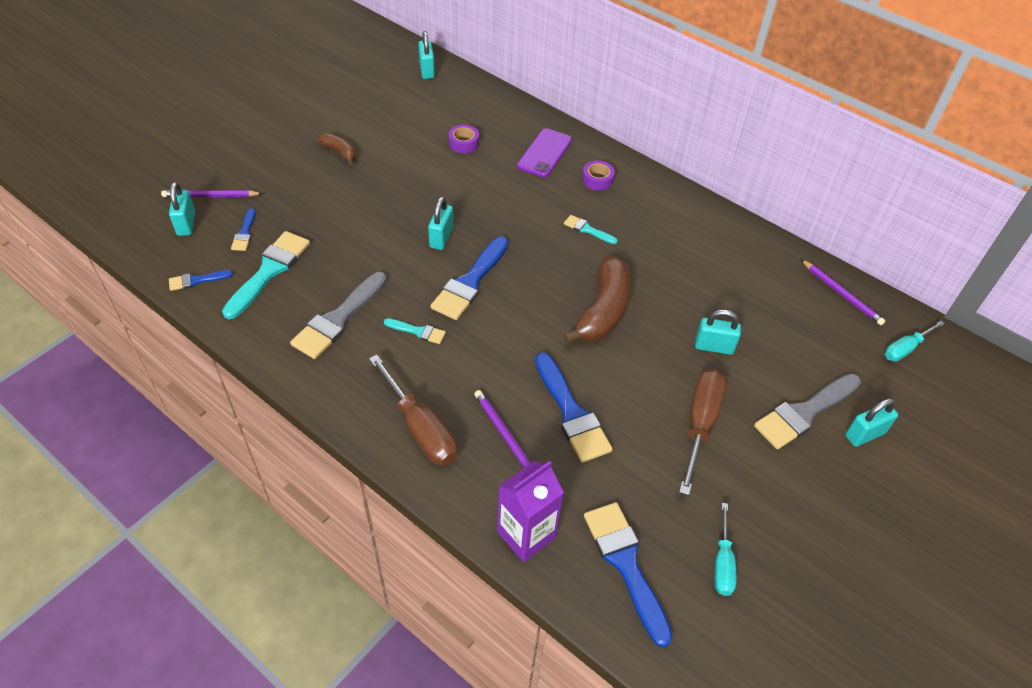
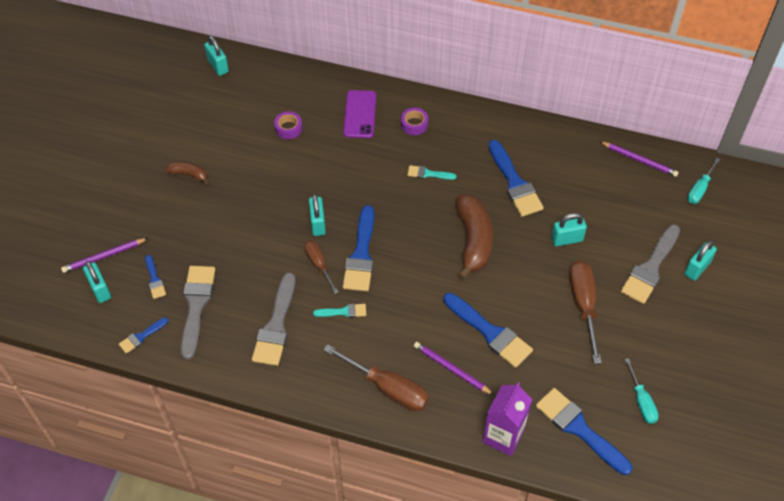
camera: 20 degrees left, 5 degrees up
turquoise brush [222,231,310,319] -> grey brush [181,266,215,359]
none -> brown screwdriver [304,241,339,294]
none -> blue brush [488,140,544,217]

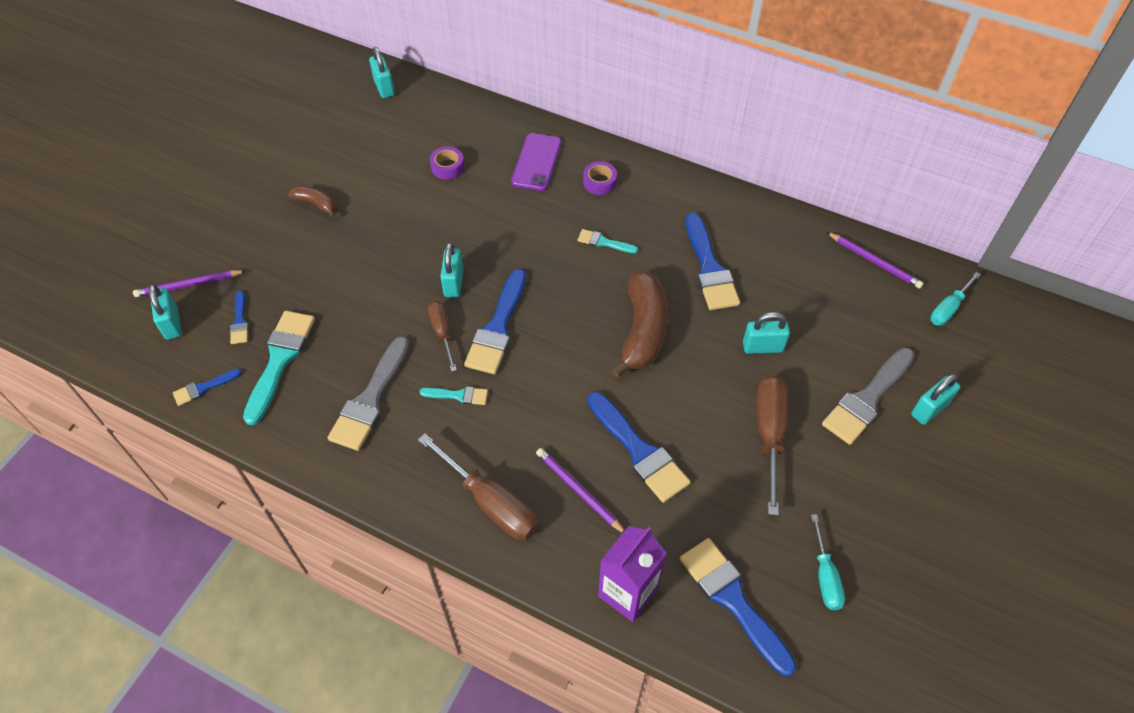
camera: 10 degrees right, 0 degrees up
grey brush [181,266,215,359] -> turquoise brush [243,311,315,425]

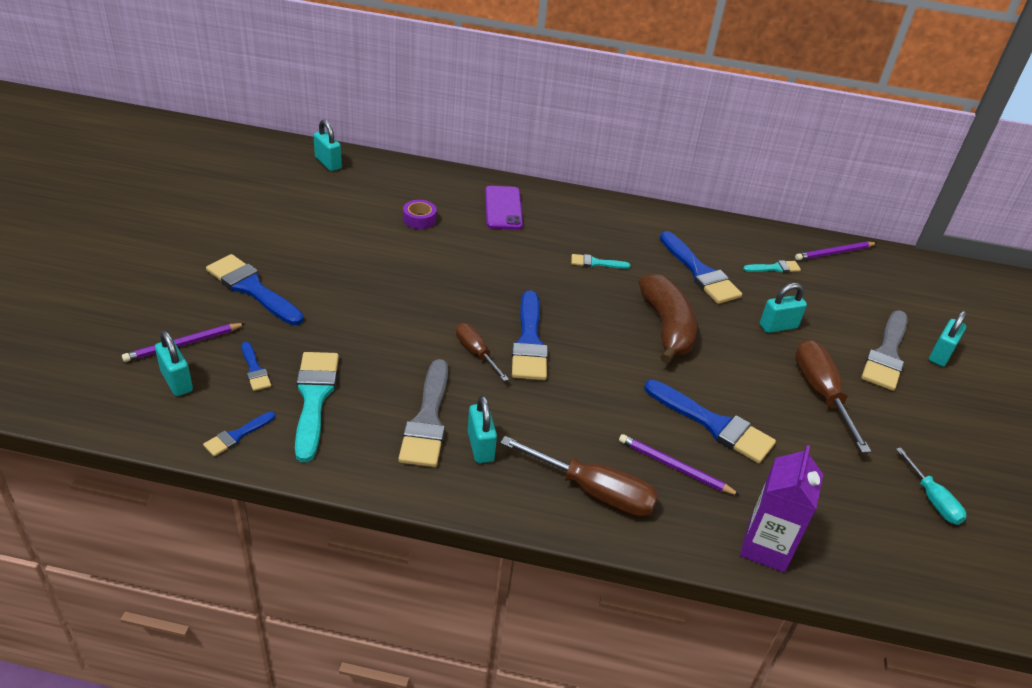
camera: 20 degrees left, 15 degrees down
brown banana [288,186,336,218] -> none
turquoise brush [420,387,488,405] -> turquoise brush moved to [743,260,801,273]
turquoise padlock [440,242,464,298] -> turquoise padlock moved to [468,395,497,463]
purple tape [583,161,617,195] -> none
blue brush [680,538,796,677] -> blue brush moved to [206,254,304,325]
purple pencil [827,232,924,289] -> purple pencil turned 135 degrees clockwise [795,242,877,260]
turquoise screwdriver [930,272,981,326] -> none

